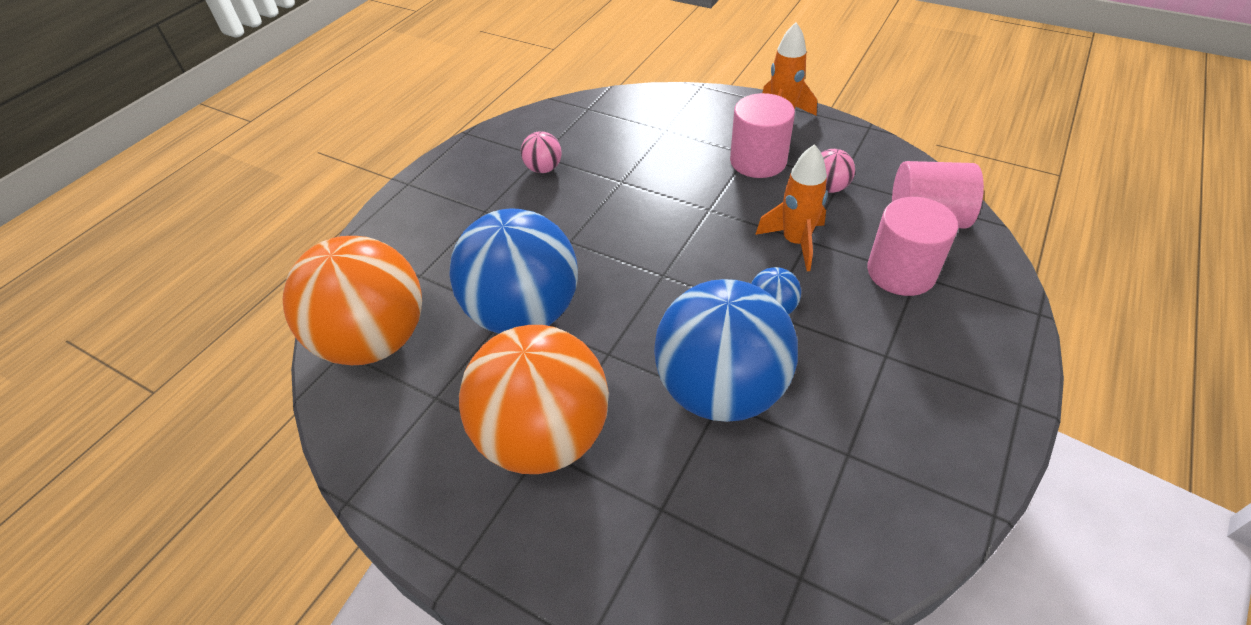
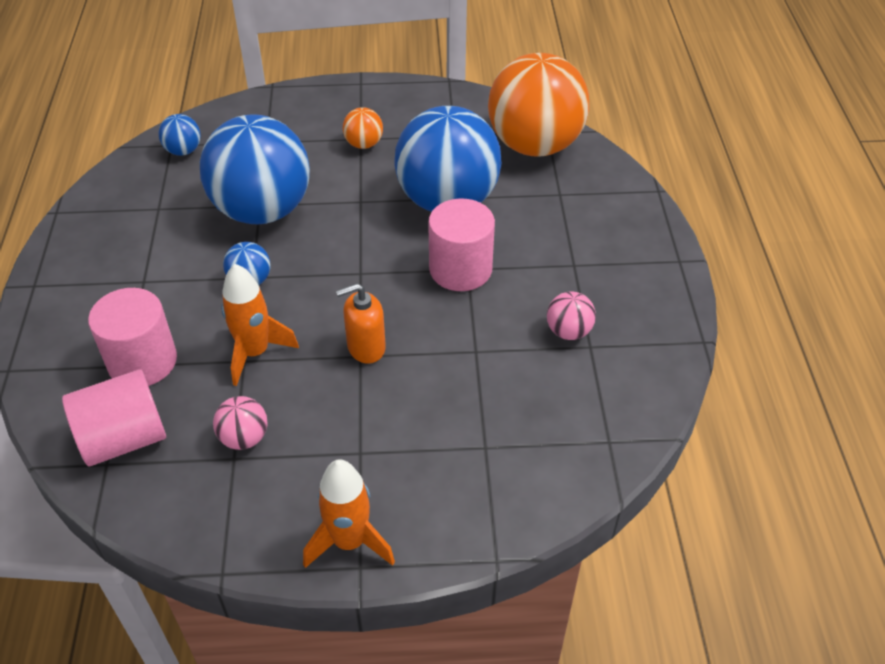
camera: 145 degrees right, 0 degrees up
orange ball [459,325,609,474] -> orange ball [343,107,383,149], size x0.41
pink cylinder [730,93,795,178] -> pink cylinder moved to [428,198,495,291]
none -> blue ball [158,114,201,156]
none -> orange soap dispenser [336,283,386,364]

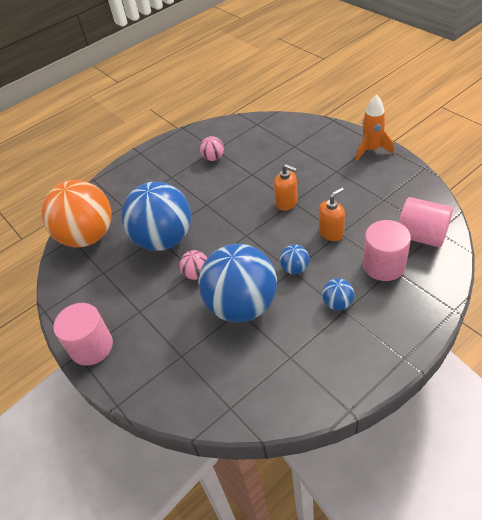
camera: 120 degrees left, 0 degrees up
blue ball [158,114,201,156] -> blue ball moved to [322,278,354,310]
pink ball [213,396,268,450] -> pink ball moved to [179,250,207,280]
orange rocket [221,264,299,386] -> orange soap dispenser [319,187,345,241]
orange ball [343,107,383,149] -> none
pink cylinder [428,198,495,291] -> pink cylinder moved to [53,303,113,366]

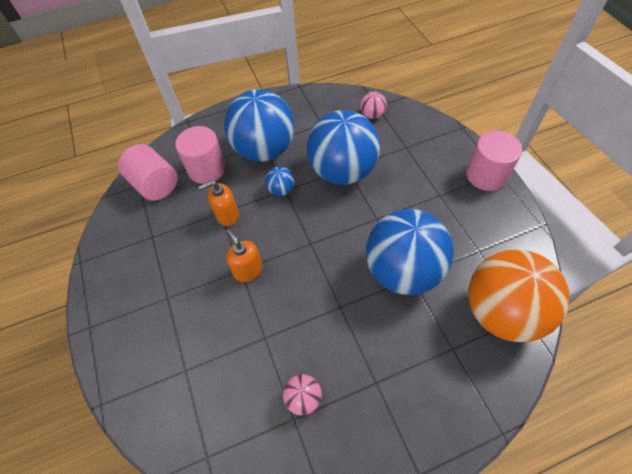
camera: 165 degrees left, 10 degrees up
pink ball [179,250,207,280] -> pink ball moved to [360,91,387,119]
blue ball [322,278,354,310] -> blue ball [224,89,295,162], size x2.43
orange rocket [356,94,394,161] -> none

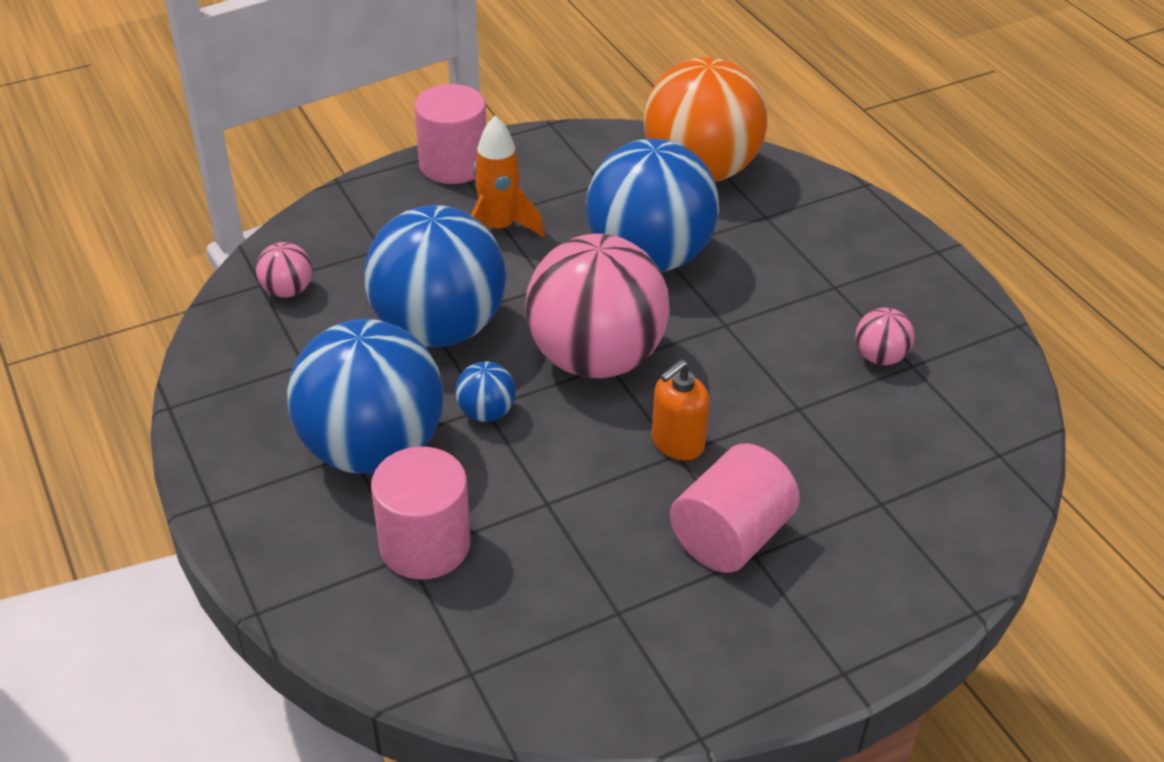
camera: 100 degrees left, 15 degrees down
pink cylinder [118,144,178,201] -> pink cylinder moved to [670,443,800,573]
orange soap dispenser [199,180,239,226] -> none
none -> orange rocket [471,115,545,237]
none -> pink ball [525,234,670,378]

